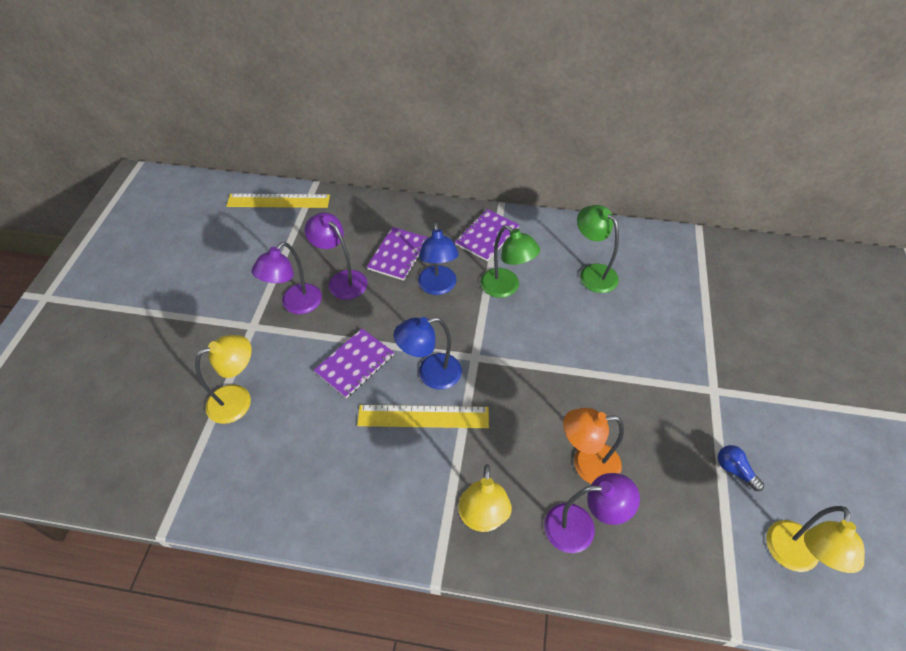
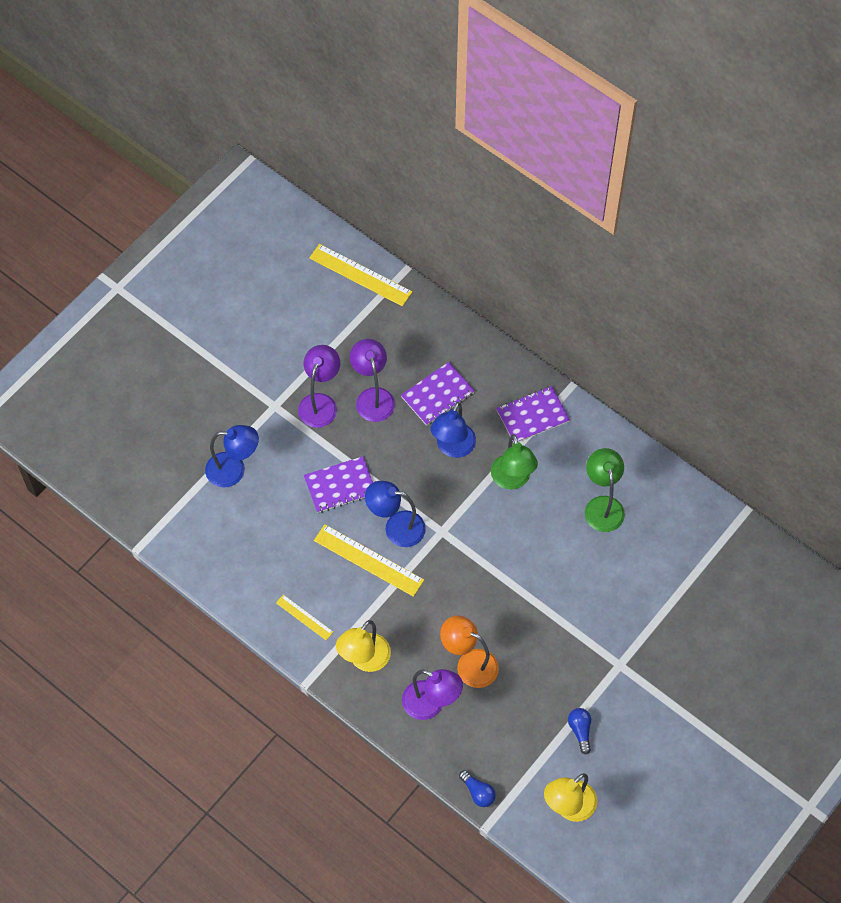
camera: 30 degrees right, 10 degrees up
yellow lamp [195,335,252,424] -> blue lamp [205,425,259,488]
purple lamp [252,242,322,314] -> purple lamp turned 135 degrees clockwise [298,345,340,428]
none -> yellow ruler [276,595,333,640]
none -> blue light bulb [459,770,496,807]

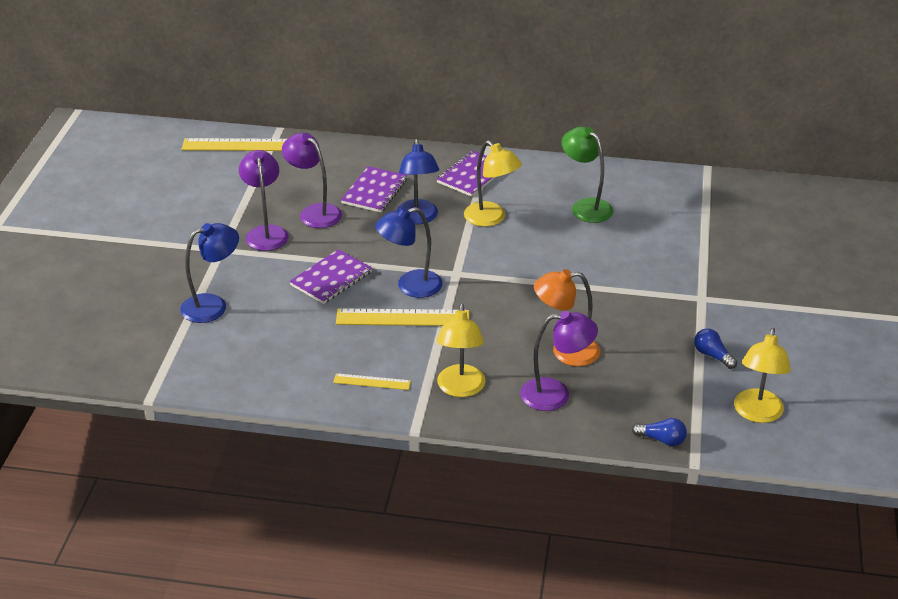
camera: 30 degrees left, 25 degrees down
green lamp [491,434,538,490] -> yellow lamp [464,140,522,227]

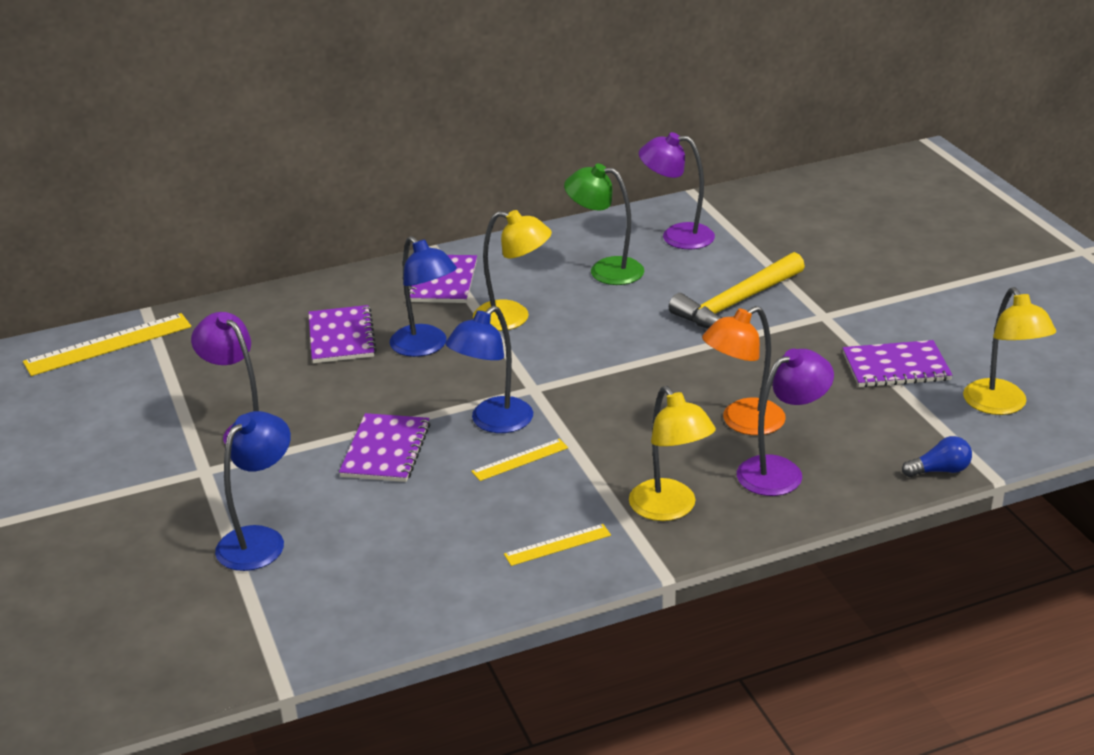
camera: 30 degrees left, 5 degrees down
purple lamp [282,133,342,228] -> purple lamp moved to [639,132,715,249]
yellow ruler [336,308,469,326] -> yellow ruler [471,439,568,481], size x0.55
blue light bulb [694,328,737,369] -> purple notebook [843,340,952,387]
none -> yellow hammer [669,252,805,329]

